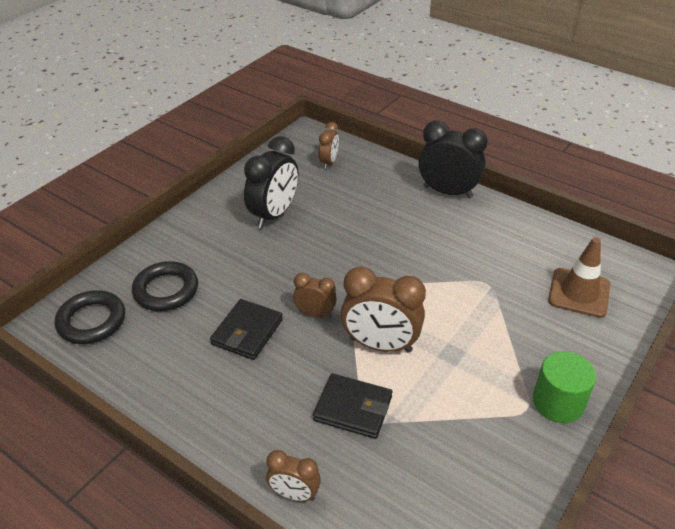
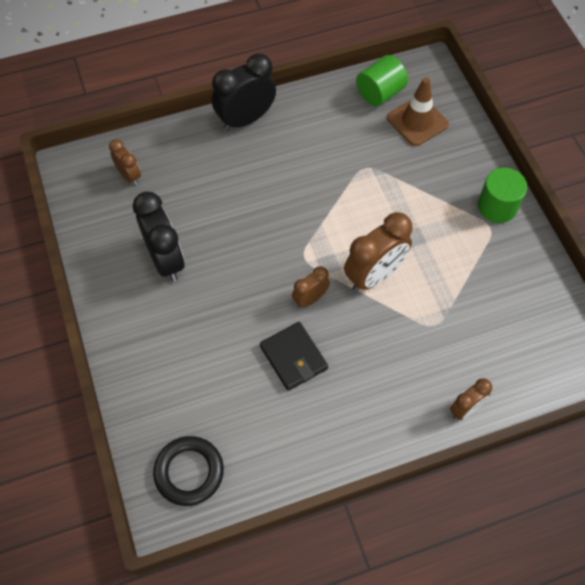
camera: 55 degrees left, 20 degrees up
black ring [132,261,198,311] -> none
black wallet [313,373,392,439] -> none
none -> green cylinder [356,55,408,107]

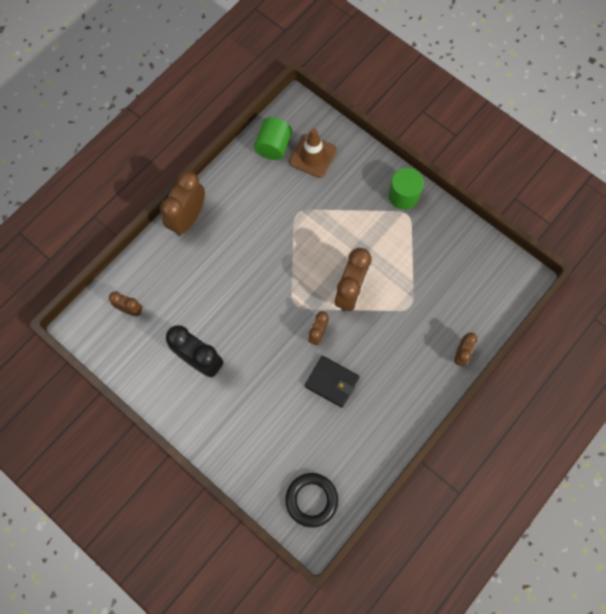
camera: 30 degrees left, 10 degrees up
black clock [212,53,276,131] -> brown clock [160,171,205,236]

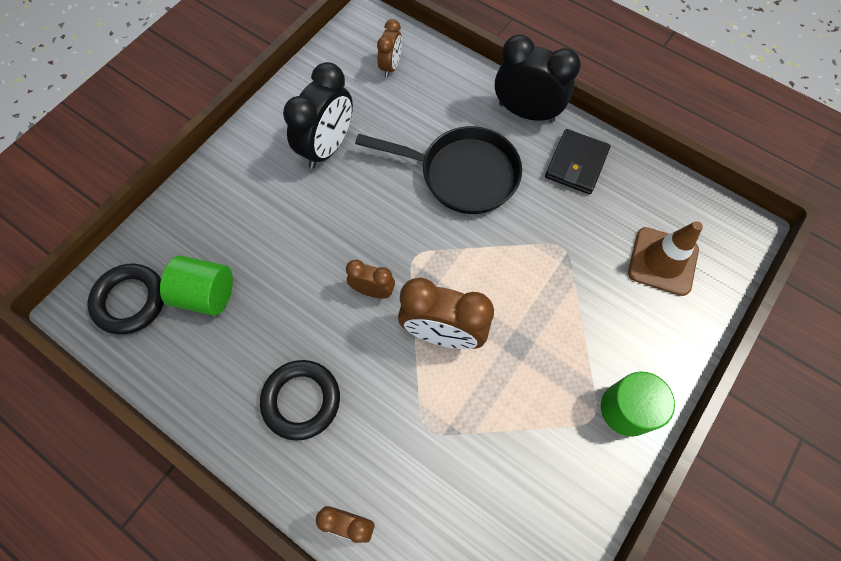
camera: 85 degrees right, 5 degrees down
brown clock [160,171,205,236] -> black clock [495,34,581,122]
green cylinder [254,117,292,160] -> green cylinder moved to [160,256,233,316]
black wallet [305,356,359,408] -> black wallet moved to [545,129,611,194]
none -> black ring [260,360,340,441]
none -> black pan [355,126,522,214]

